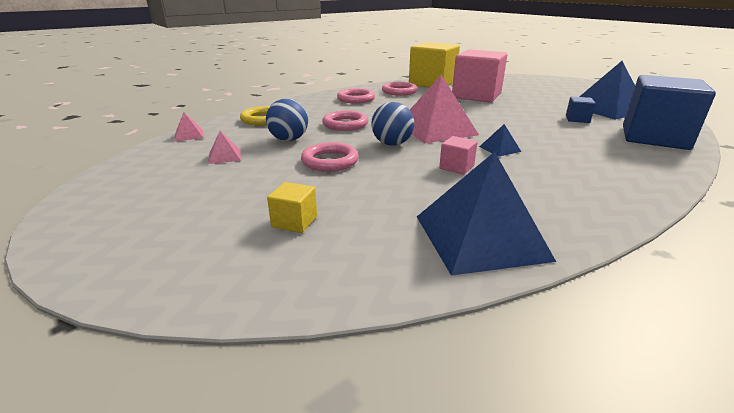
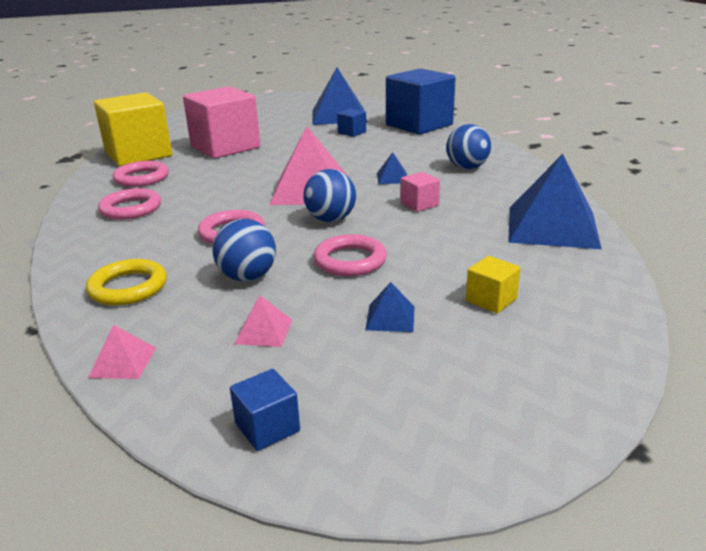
camera: 65 degrees left, 0 degrees up
none -> blue cube [230,369,300,451]
none -> blue pyramid [365,282,415,332]
none -> blue ball [446,124,491,169]

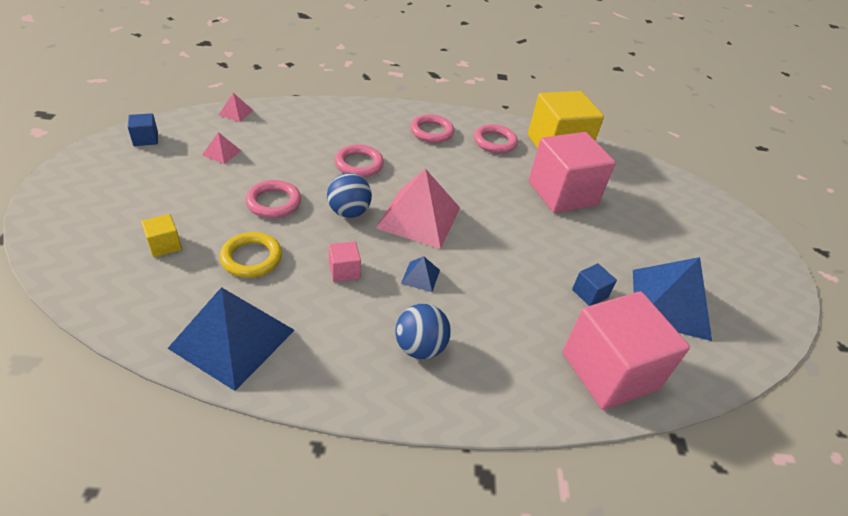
camera: 100 degrees right, 15 degrees up
yellow ring [86,259,167,305] -> yellow ring moved to [220,232,282,278]
blue ball [213,219,276,281] -> none
blue pyramid [365,282,415,332] -> none
blue cube [386,68,456,135] -> pink cube [562,291,690,410]

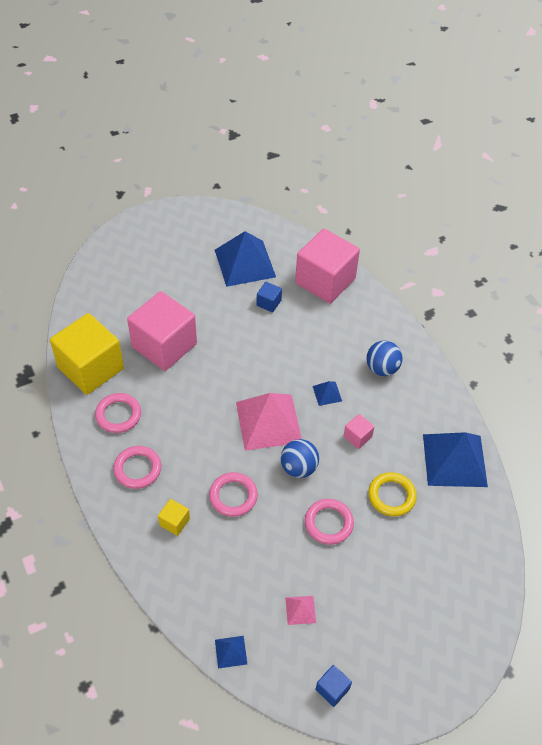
camera: 115 degrees left, 10 degrees up
yellow cube [141,214,182,257] -> yellow cube moved to [158,499,190,536]
pink pyramid [219,93,254,122] -> blue pyramid [215,636,247,669]

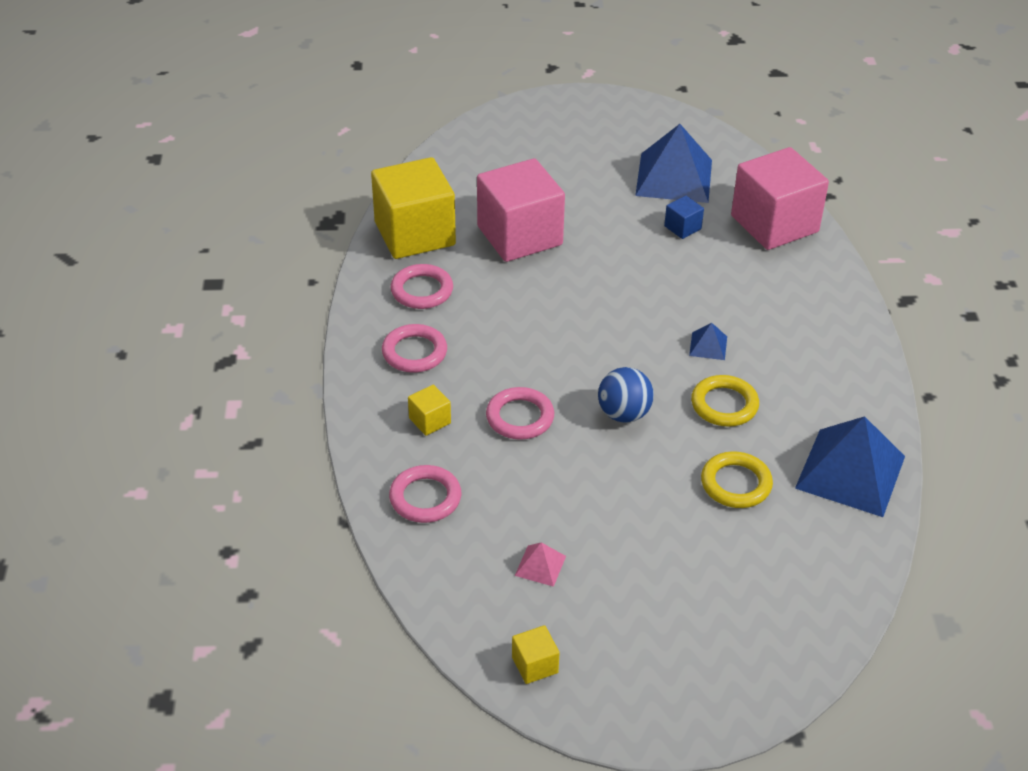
camera: 25 degrees right, 10 degrees down
blue pyramid [215,636,247,669] -> none
pink pyramid [236,393,302,451] -> none
pink ring [305,499,354,545] -> pink ring moved to [389,465,461,523]
blue cube [316,665,352,707] -> yellow cube [512,625,559,684]
pink cube [344,414,375,449] -> yellow ring [691,375,759,427]
blue ball [366,340,403,376] -> none

